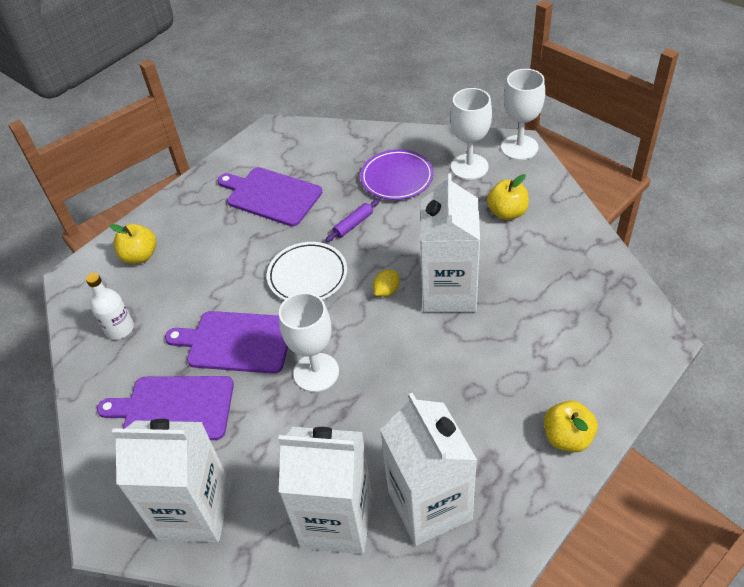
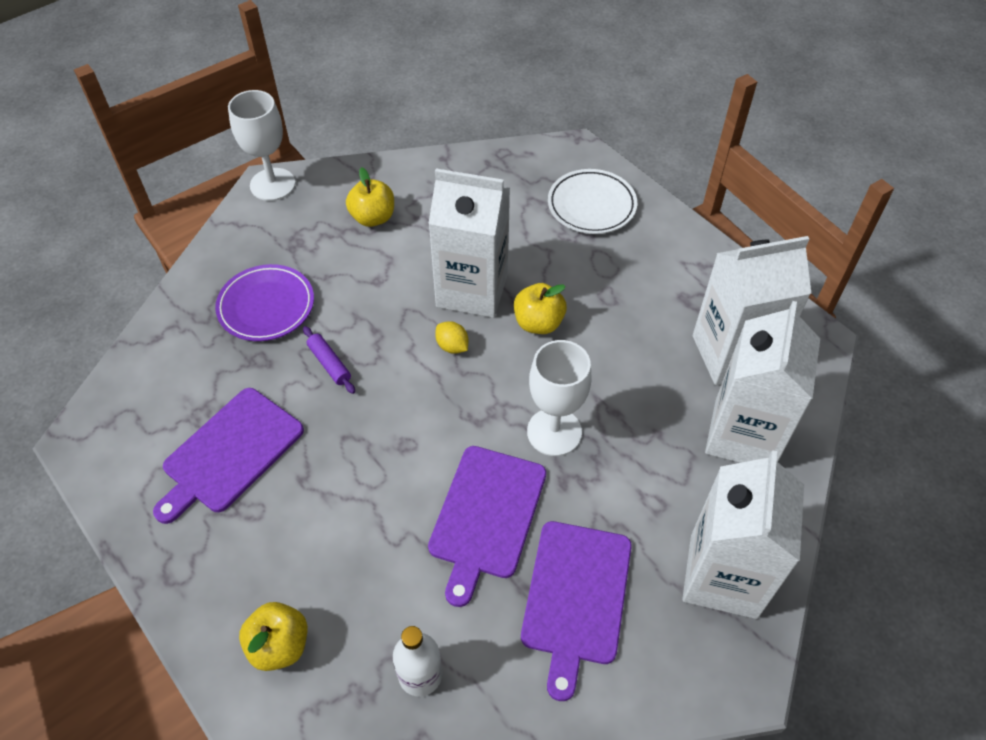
camera: 85 degrees left, 5 degrees up
white plate [267,242,347,300] -> white plate moved to [548,169,637,234]
white goblet [450,88,492,180] -> none
yellow apple [544,400,598,452] -> yellow apple moved to [514,283,567,334]

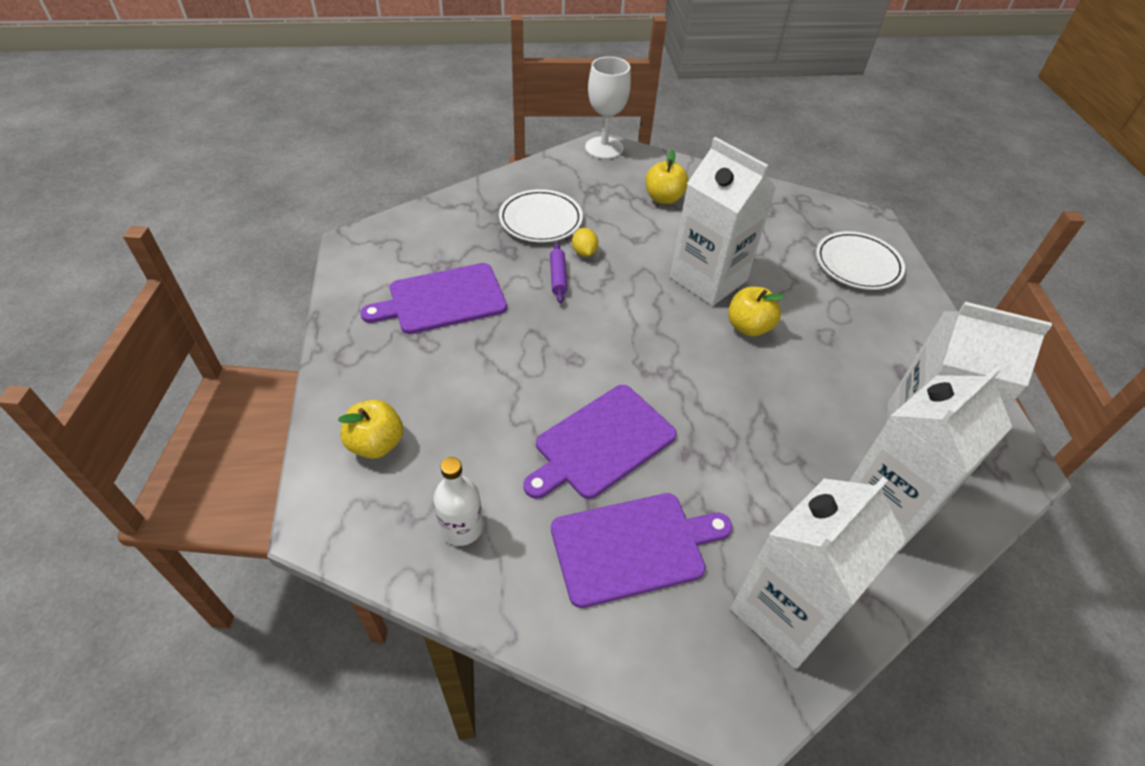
camera: 30 degrees right, 5 degrees down
purple plate [215,264,314,341] -> white plate [499,189,583,243]
yellow lemon [435,321,468,354] -> yellow lemon moved to [572,228,598,257]
purple cutting board [521,521,632,701] -> purple cutting board turned 150 degrees counterclockwise [551,493,732,608]
white goblet [527,340,592,456] -> none

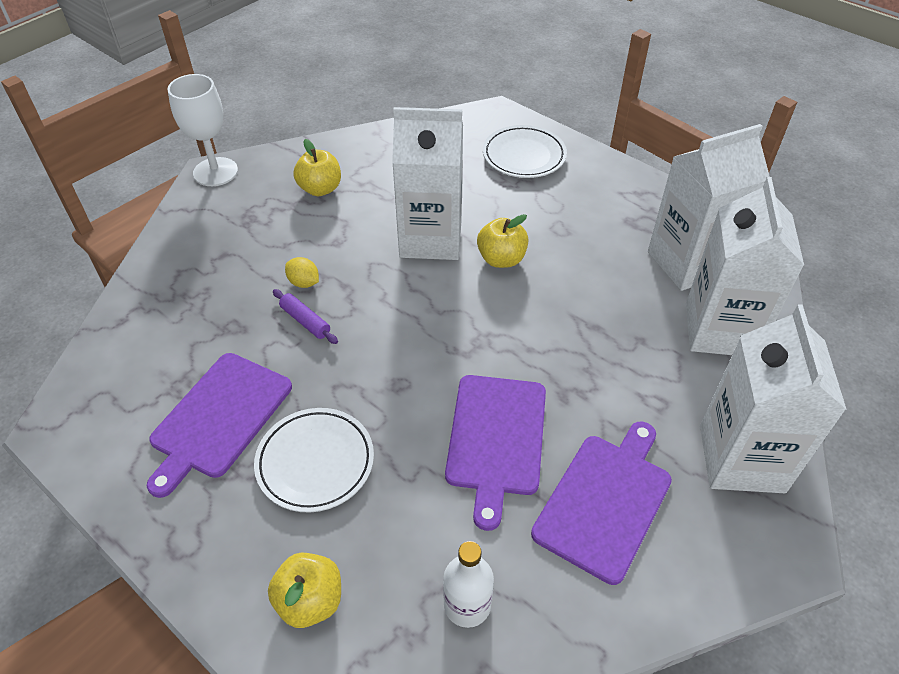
camera: 40 degrees left, 0 degrees up
white plate [499,189,583,243] -> white plate moved to [254,408,374,512]

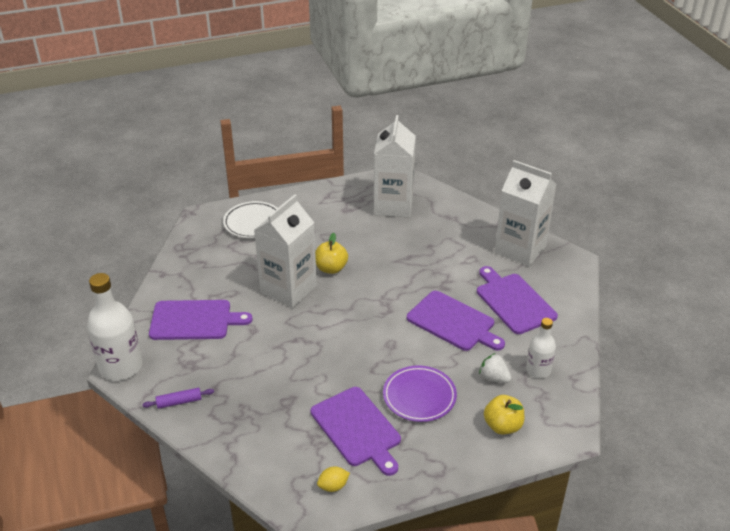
camera: 60 degrees left, 10 degrees down
white goblet [168,74,238,186] -> white bottle [87,273,143,381]
white plate [254,408,374,512] -> purple plate [383,365,457,422]
purple rolling pin [273,289,338,344] -> purple rolling pin moved to [142,388,214,409]
yellow lemon [285,257,319,288] -> yellow lemon moved to [317,466,350,492]
yellow apple [293,139,341,196] -> purple cutting board [149,300,253,340]
white carton [686,177,804,355] -> none
none -> white strawberry [479,353,511,383]

